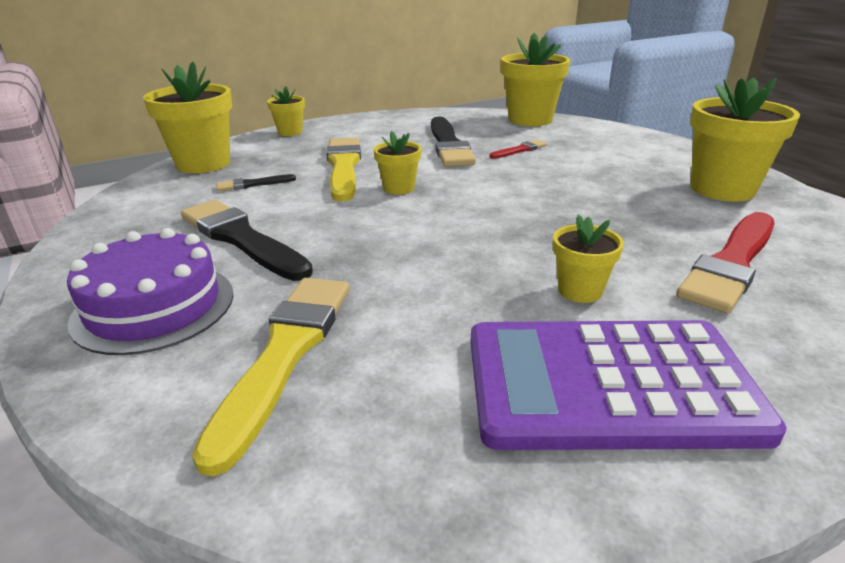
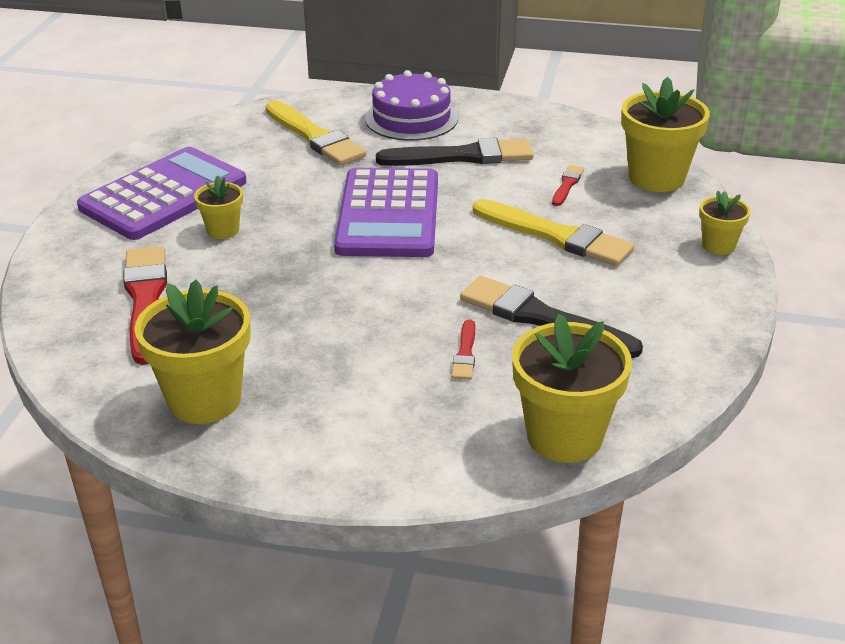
camera: 130 degrees right, 5 degrees up
black brush [216,174,296,191] -> red brush [552,165,584,206]
yellow flower pot [374,131,421,195] -> none
none -> purple calculator [334,168,438,257]

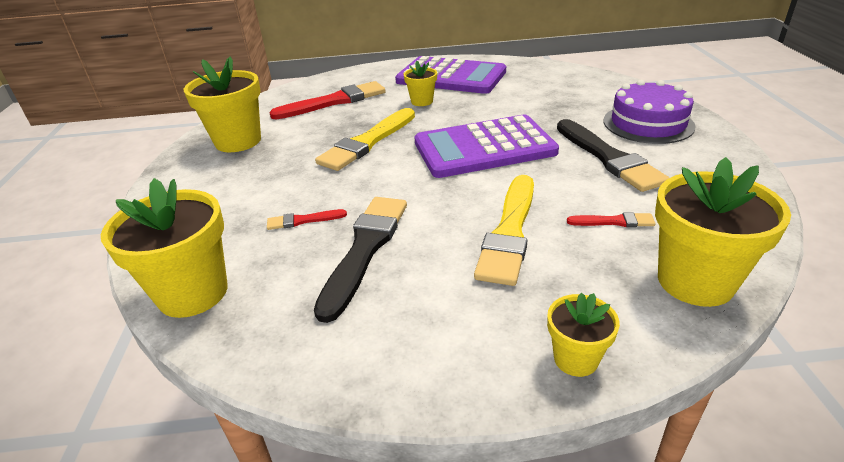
camera: 75 degrees right, 0 degrees up
yellow brush [265,100,366,166] -> yellow brush moved to [315,108,415,171]

